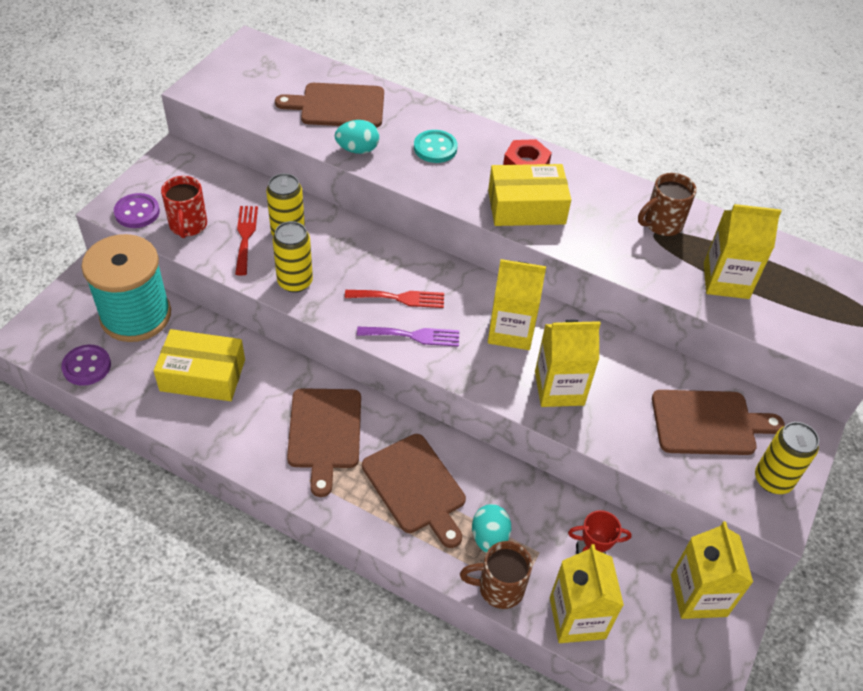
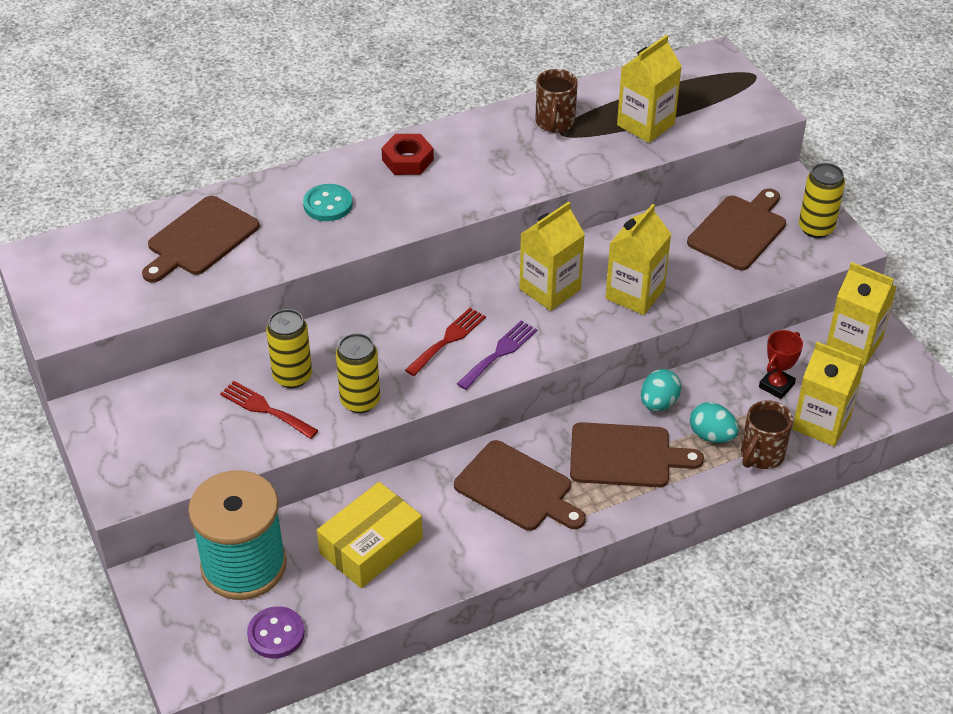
camera: 50 degrees left, 5 degrees down
purple button [114,193,160,228] -> none
red mug [161,176,207,238] -> none
turquoise egg [335,120,379,154] -> turquoise egg moved to [641,369,681,411]
yellow box [488,164,571,226] -> none

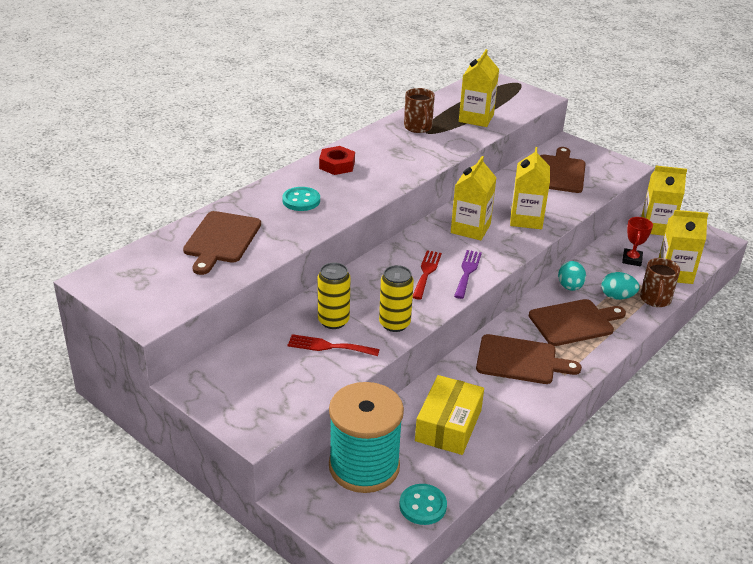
camera: 25 degrees left, 10 degrees down
purple button [247,606,305,658] -> turquoise button [399,484,447,525]
yellow can [799,163,845,238] -> none

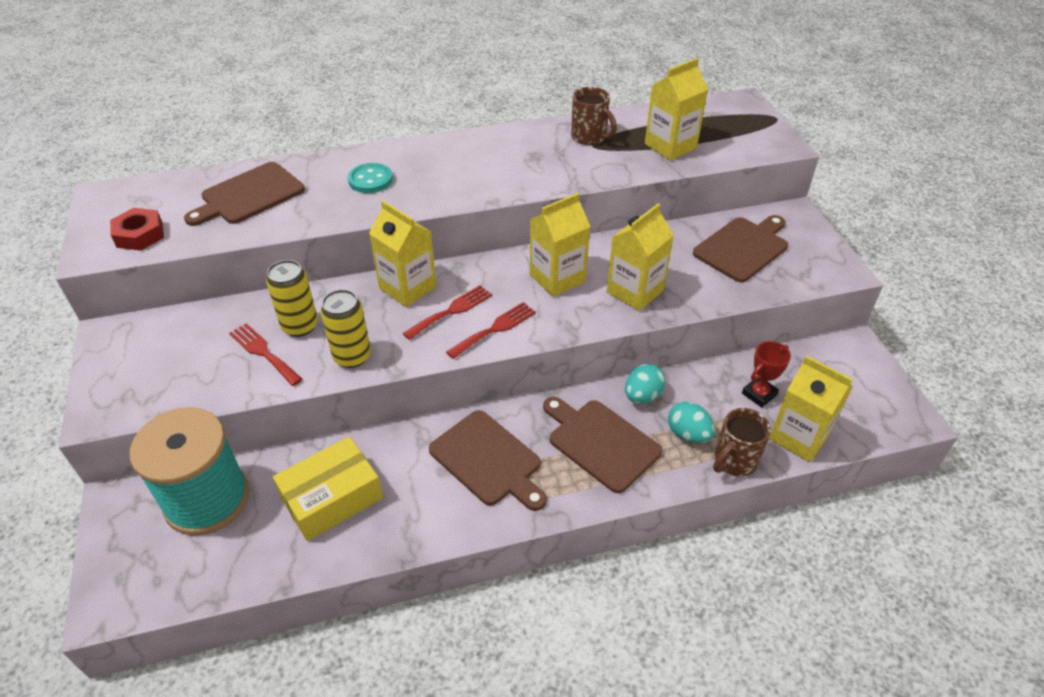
camera: 35 degrees right, 10 degrees up
red nut [319,146,355,175] -> red nut moved to [110,208,164,251]
turquoise button [399,484,447,525] -> none
brown mug [404,88,435,133] -> brown mug turned 60 degrees counterclockwise [571,87,617,145]
purple fork [454,250,482,299] -> red fork [446,302,536,359]
brown cutting board [529,299,626,346] -> brown cutting board turned 150 degrees counterclockwise [543,397,662,493]
yellow carton [641,166,687,236] -> yellow carton moved to [369,201,437,307]

